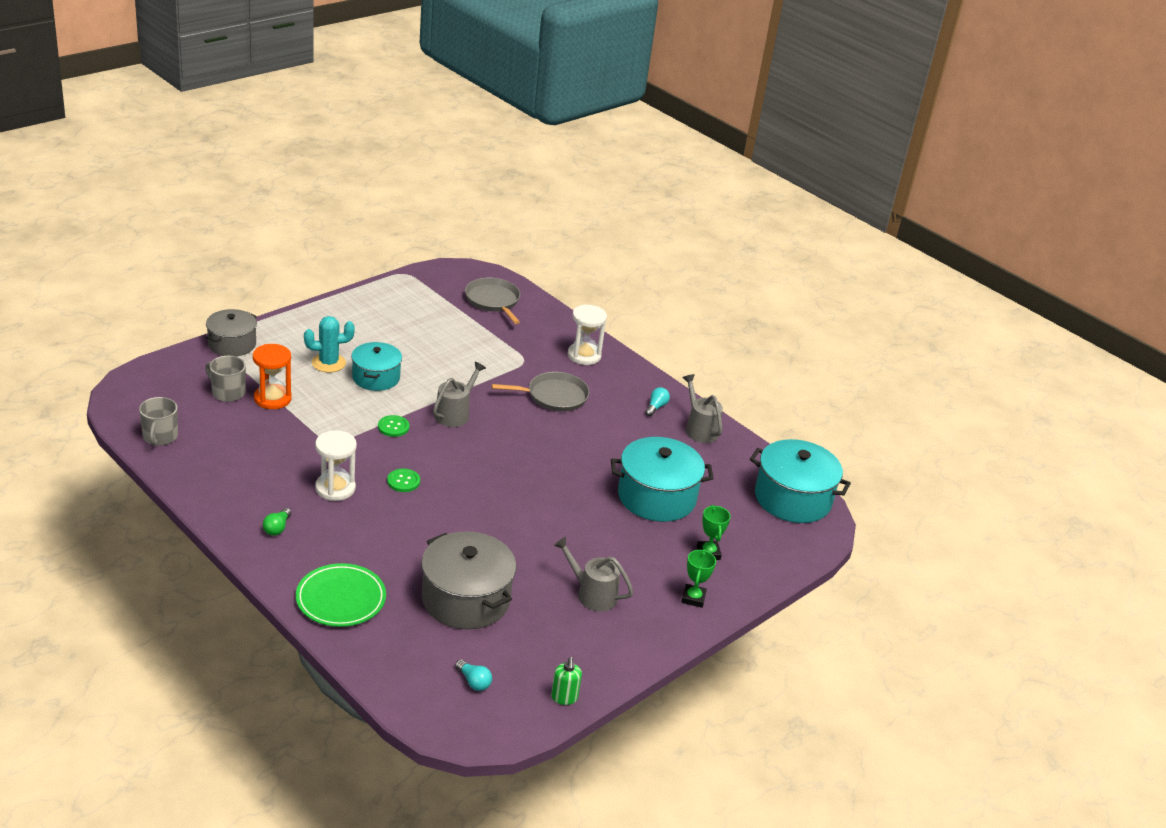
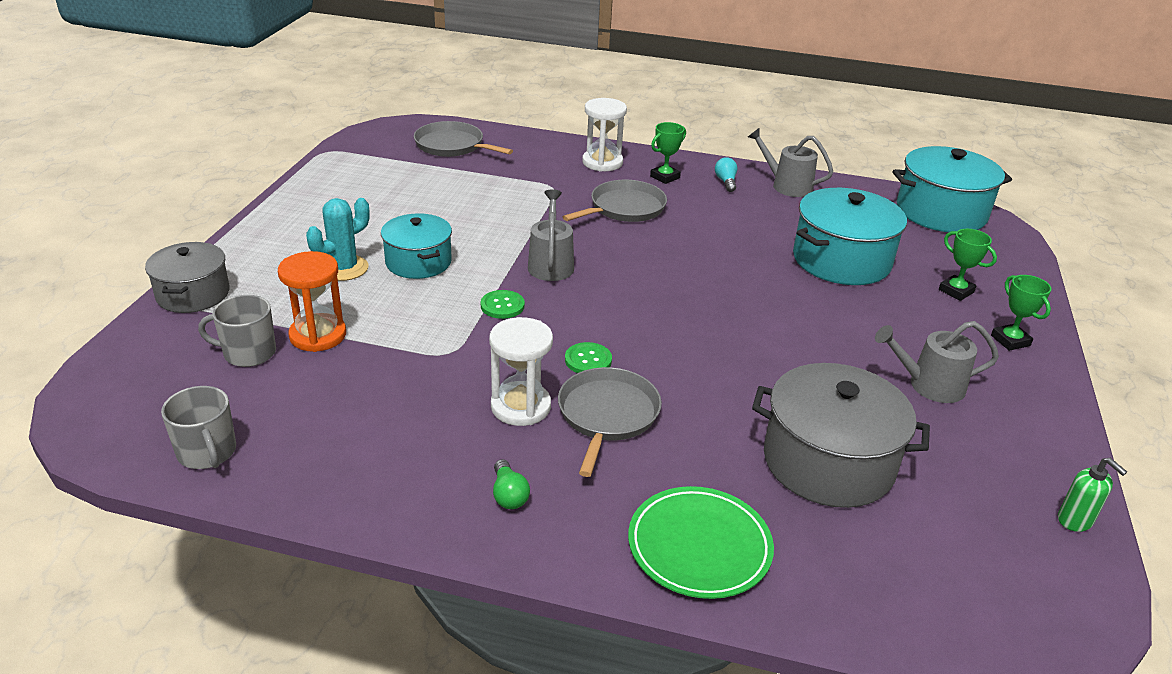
camera: 30 degrees left, 0 degrees up
turquoise light bulb [455,659,492,691] -> none
none -> grey pan [558,367,662,477]
none -> green trophy [650,122,686,184]

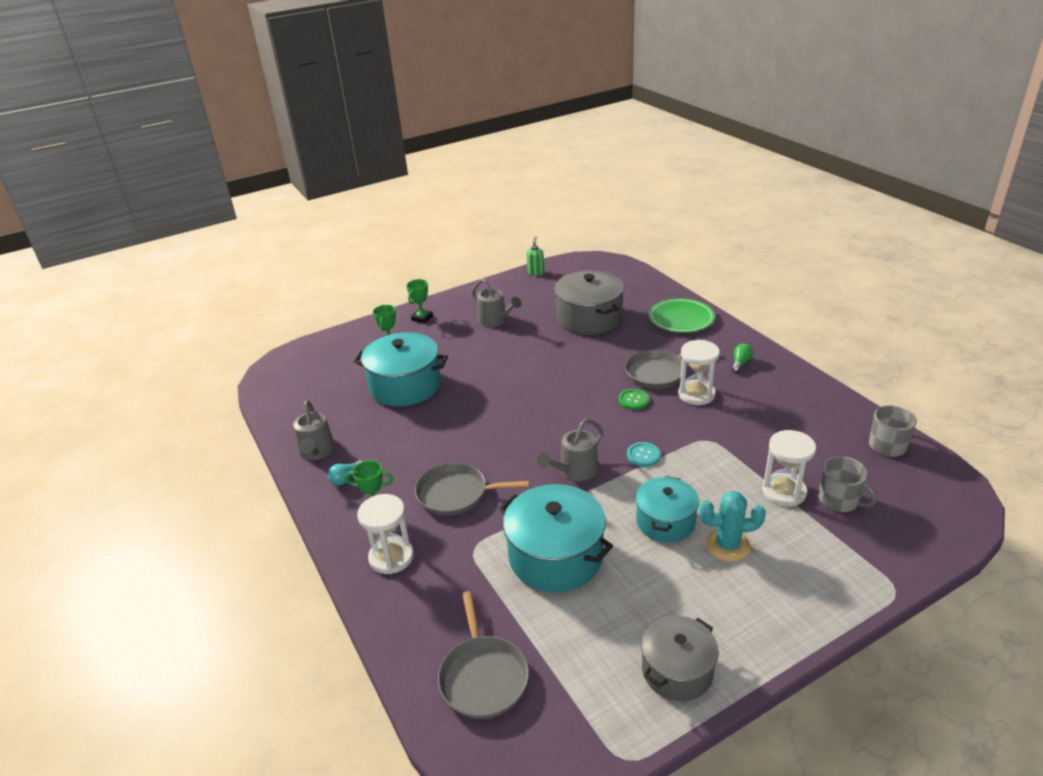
camera: 130 degrees left, 0 degrees up
grey pot [145,242,230,313] -> grey pot moved to [641,616,719,701]
orange hourglass [278,251,346,352] -> white hourglass [762,430,816,507]
green button [481,290,525,319] -> turquoise button [627,442,661,467]
turquoise pot [892,146,1012,232] -> turquoise pot moved to [499,484,613,592]

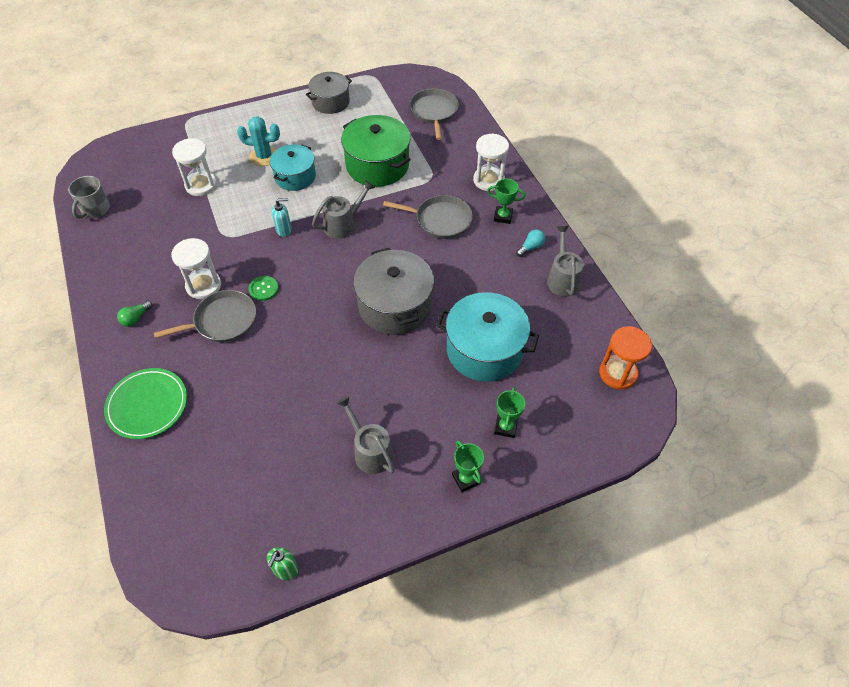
camera: 175 degrees left, 20 degrees up
green trophy [406,279,433,323] -> green trophy turned 60 degrees counterclockwise [452,440,484,492]
turquoise pot [499,484,613,592] -> green pot [341,115,411,187]
grey pot [554,270,624,335] -> grey pot moved to [353,248,434,335]
turquoise button [627,442,661,467] -> turquoise soap dispenser [272,198,292,237]
grey mug [819,456,877,512] -> none
none -> orange hourglass [599,326,652,390]

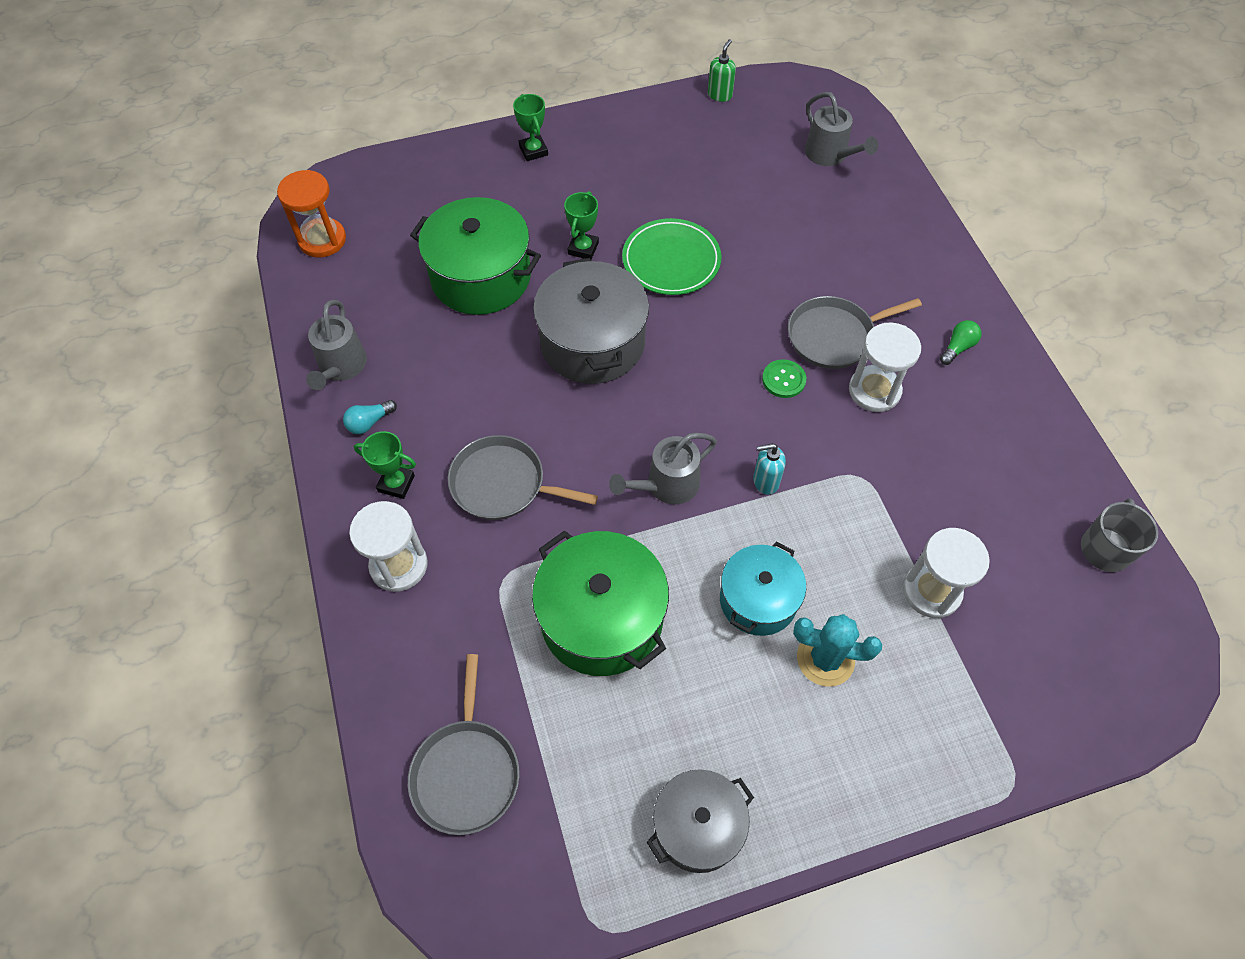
camera: 175 degrees left, 5 degrees up
green plate [104,368,187,439] -> green plate moved to [622,218,722,295]
grey watering can [336,396,395,474] -> grey watering can moved to [805,92,878,166]
turquoise pot [436,292,539,382] -> green pot [410,197,541,315]
green trophy [494,387,525,438] -> green trophy moved to [564,191,599,259]

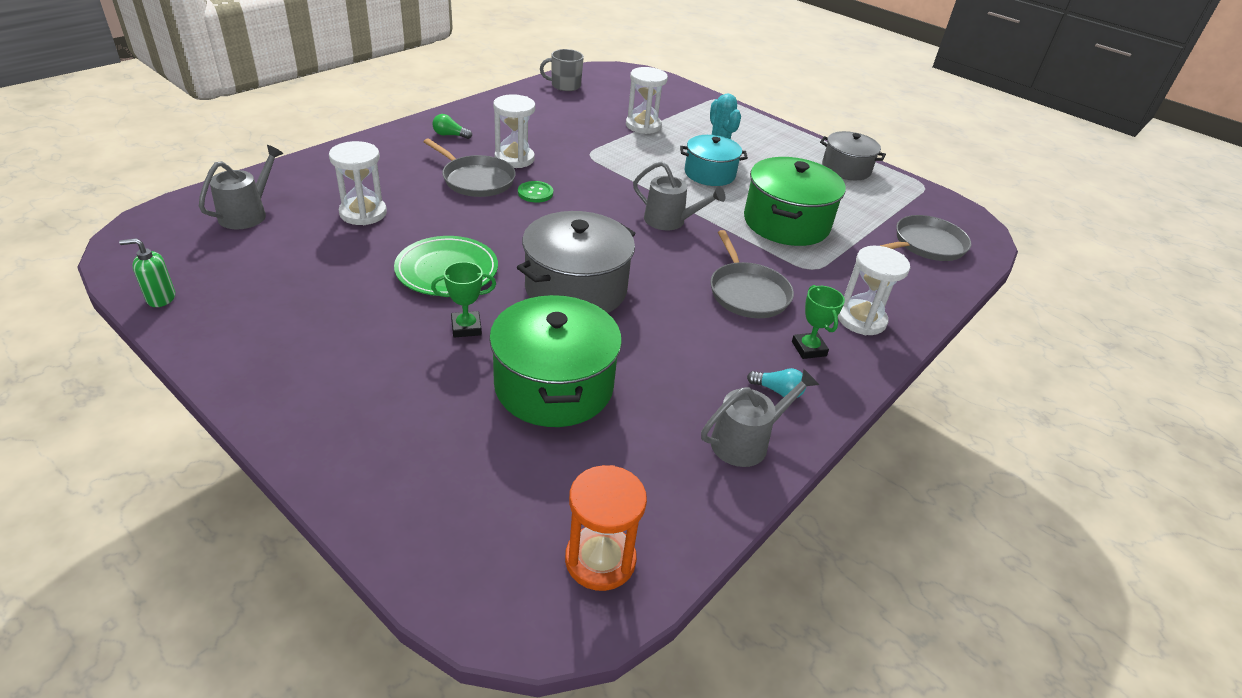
camera: 125 degrees left, 20 degrees down
green trophy [513,94,548,161] -> none
turquoise soap dispenser [753,443,786,495] -> none
none -> white hourglass [329,141,387,225]

